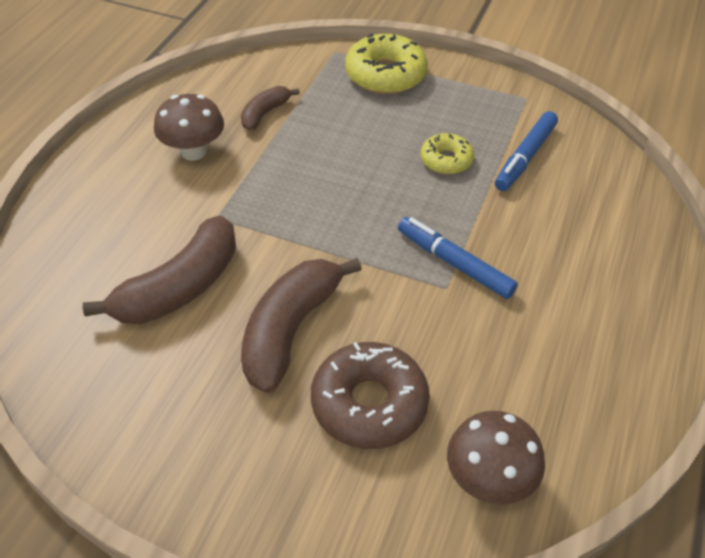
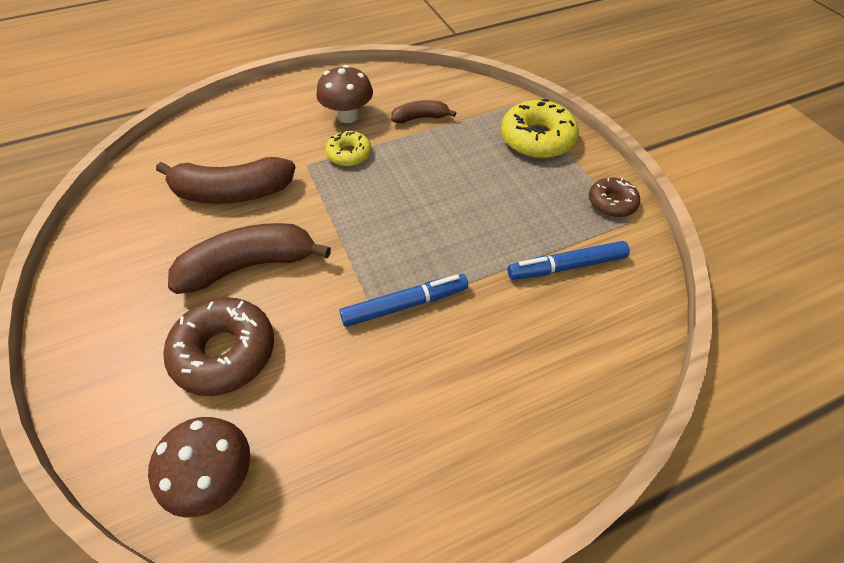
camera: 45 degrees right, 5 degrees up
blue marker [398,217,518,299] -> blue marker turned 75 degrees clockwise [339,274,468,327]
yellow donut [420,133,474,174] -> yellow donut moved to [325,131,372,167]
none -> brown donut [589,177,640,217]

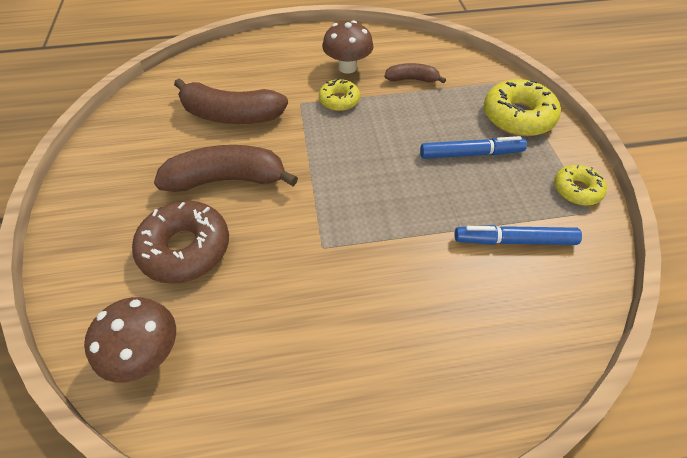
camera: 15 degrees right, 0 degrees up
blue marker [339,274,468,327] -> blue marker moved to [420,136,527,159]
brown donut [589,177,640,217] -> yellow donut [554,165,607,206]

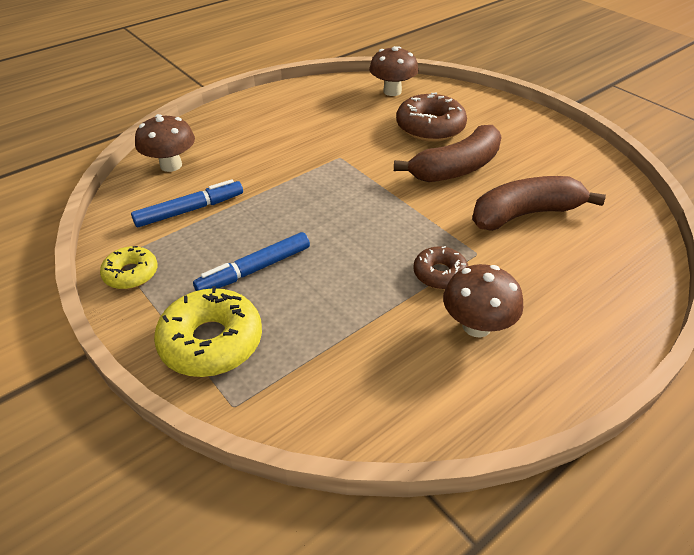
camera: 150 degrees right, 10 degrees down
yellow donut [319,79,360,111] -> brown donut [413,246,468,289]
brown banana [384,63,446,84] -> none
none -> brown mushroom [135,114,195,172]

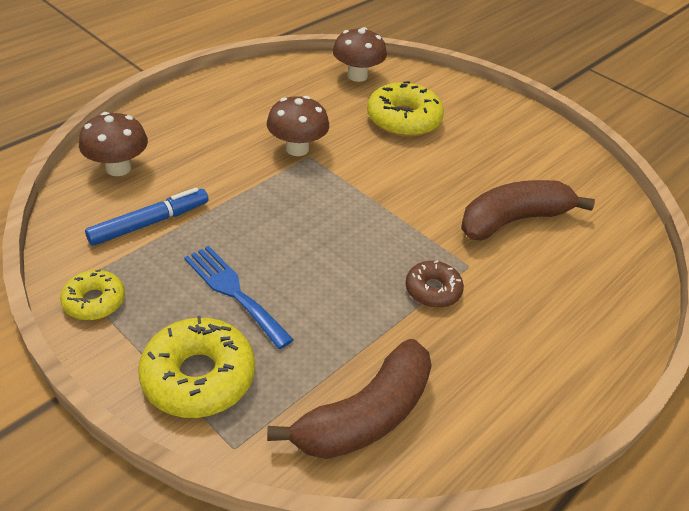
camera: 10 degrees left, 0 degrees up
blue marker [193,232,310,291] -> blue fork [184,246,294,349]
brown banana [394,125,502,182] -> brown banana moved to [267,339,432,459]
brown donut [396,92,467,142] -> yellow donut [367,81,444,137]
brown mushroom [443,264,523,337] -> brown mushroom moved to [267,96,329,156]

